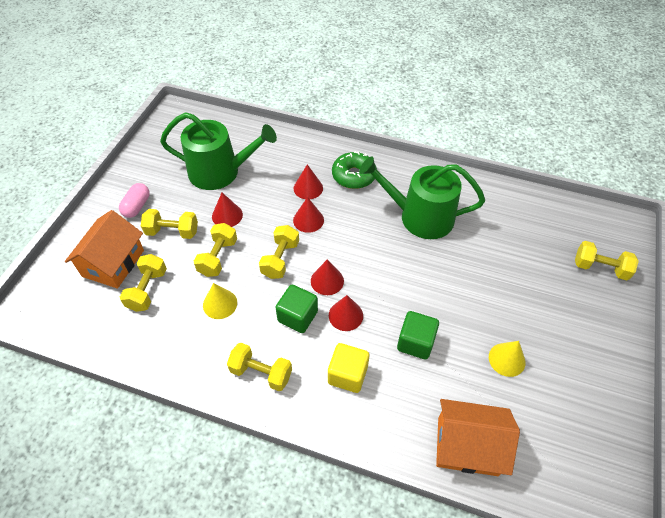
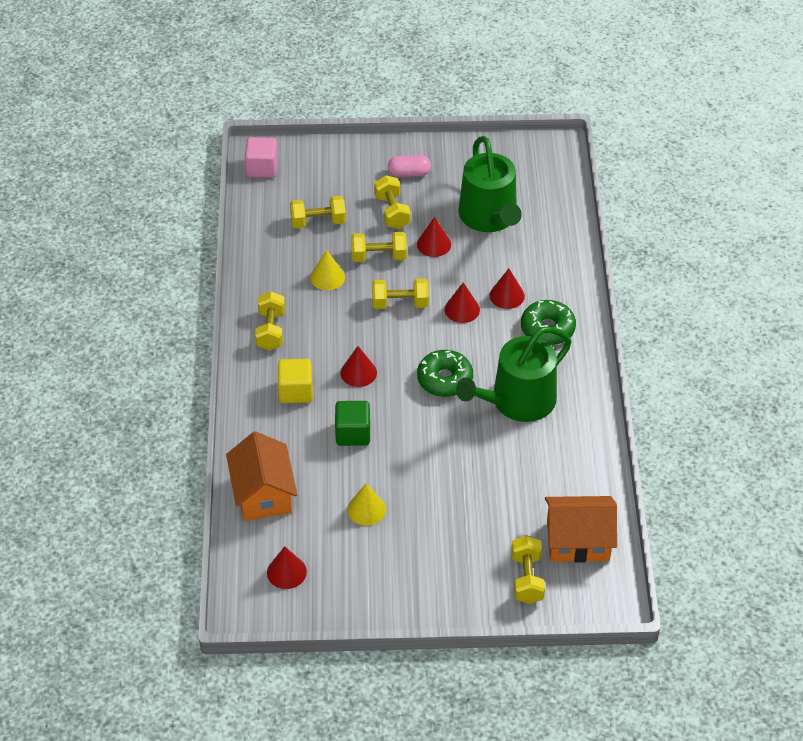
camera: 70 degrees right, 5 degrees down
orange house [65,210,144,289] -> orange house moved to [545,496,617,563]
green cube [275,285,318,333] -> none
red cone [311,259,344,295] -> red cone moved to [267,546,307,589]
green watering can [359,156,485,239] -> green watering can turned 120 degrees counterclockwise [456,326,572,422]
none -> pink cube [245,137,278,178]
none -> green donut [417,350,473,397]

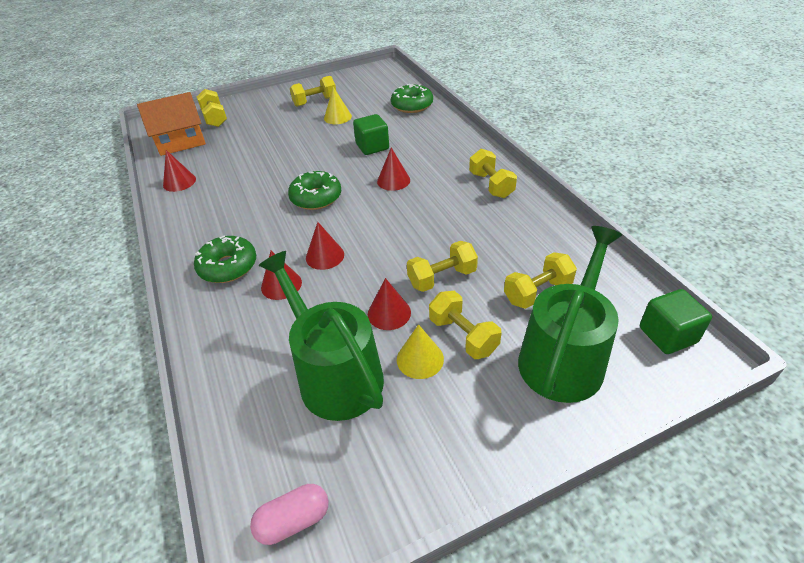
camera: 160 degrees right, 5 degrees down
orange house [226,431,297,521] -> green donut [391,84,433,113]
pink cube [245,137,278,178] -> green cube [640,289,712,354]
red cone [267,546,307,589] -> red cone moved to [163,150,196,192]
yellow cube [278,359,313,403] -> none
yellow cone [310,250,345,290] -> yellow cone moved to [397,324,444,379]
yellow dumbbell [372,278,429,309] -> yellow dumbbell moved to [290,76,336,107]
pink capsule [388,155,431,177] -> pink capsule moved to [250,484,329,545]
green watering can [456,326,572,422] -> green watering can moved to [518,226,622,403]

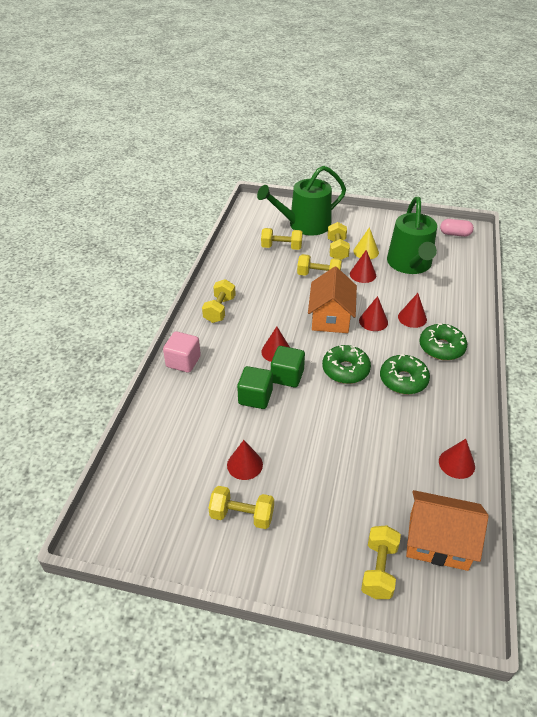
camera: 145 degrees left, 0 degrees up
yellow cone [324,87,352,124] -> red cone [227,440,263,480]
green donut [391,84,433,113] -> green donut moved to [380,354,430,394]
green cube [640,289,712,354] -> green cube moved to [271,346,305,387]
none -> pink cube [163,331,201,373]
none -> orange house [308,267,357,333]

